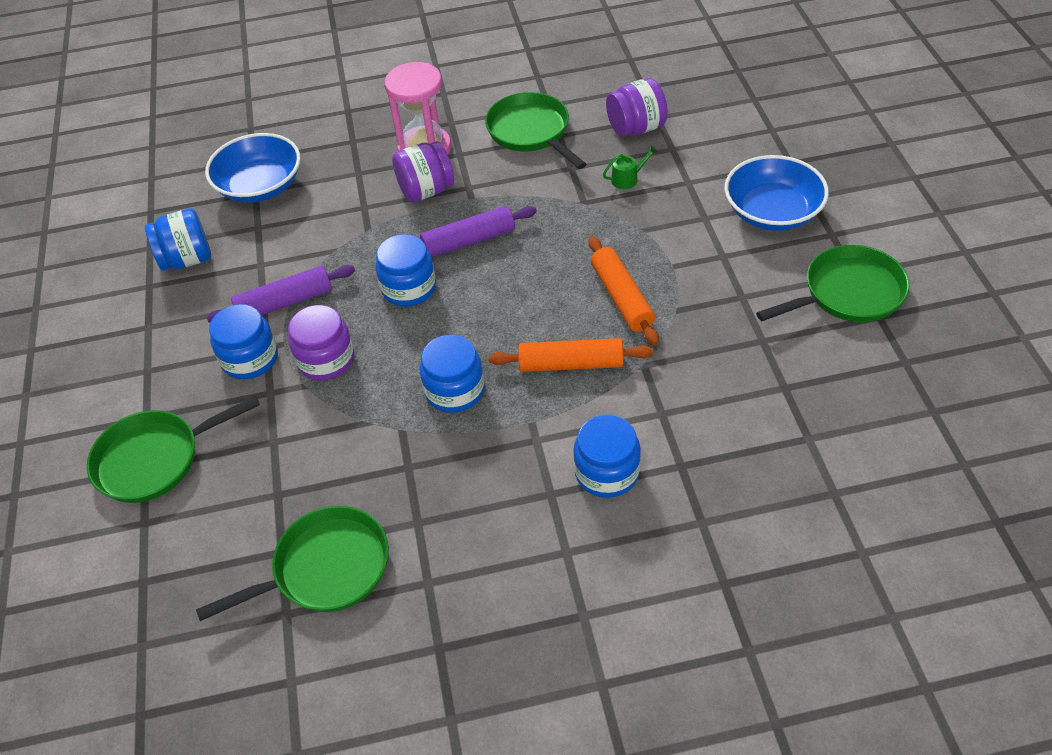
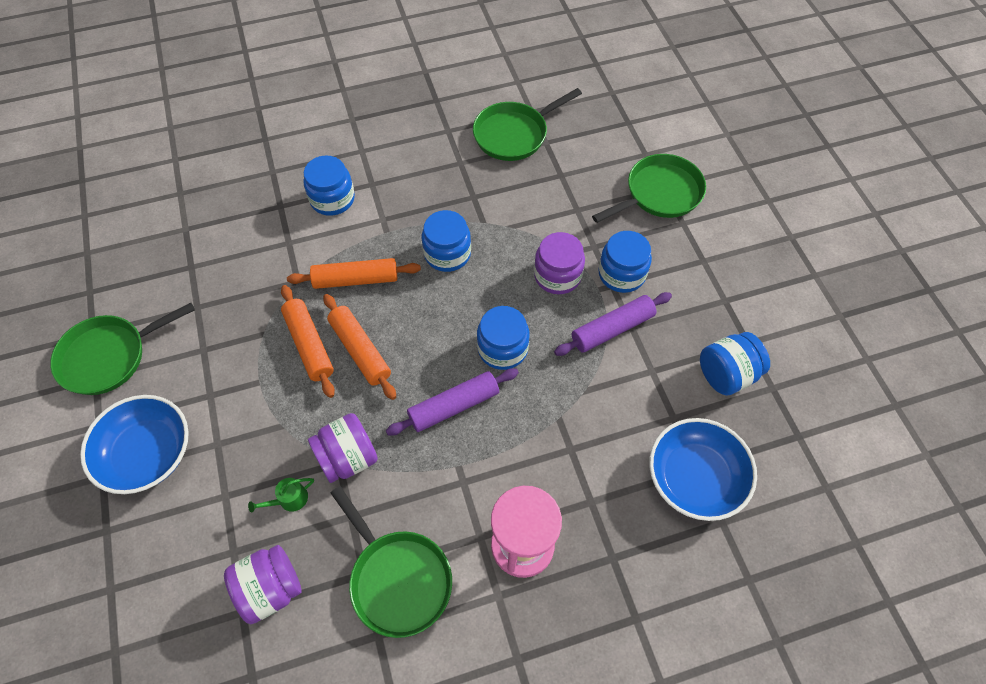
camera: 170 degrees right, 10 degrees up
purple jar [392,141,454,202] -> purple jar moved to [308,413,378,483]
none -> orange rolling pin [323,294,396,400]

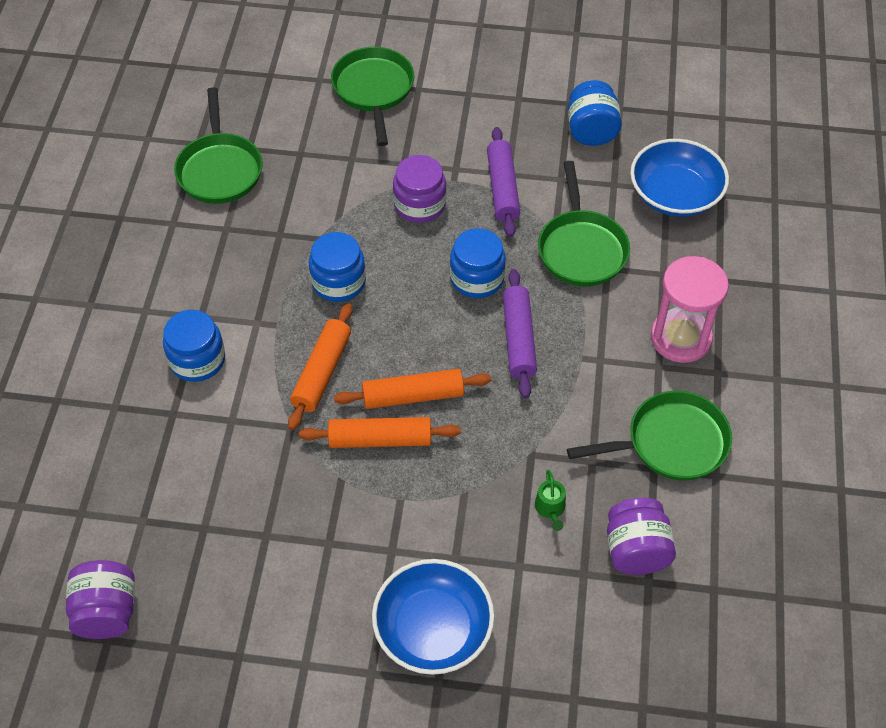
camera: 65 degrees left, 5 degrees down
green pan [50,303,195,395] -> green pan moved to [538,161,630,286]
purple jar [308,413,378,483] -> purple jar moved to [66,560,135,639]
blue jar [598,231,652,293] -> none

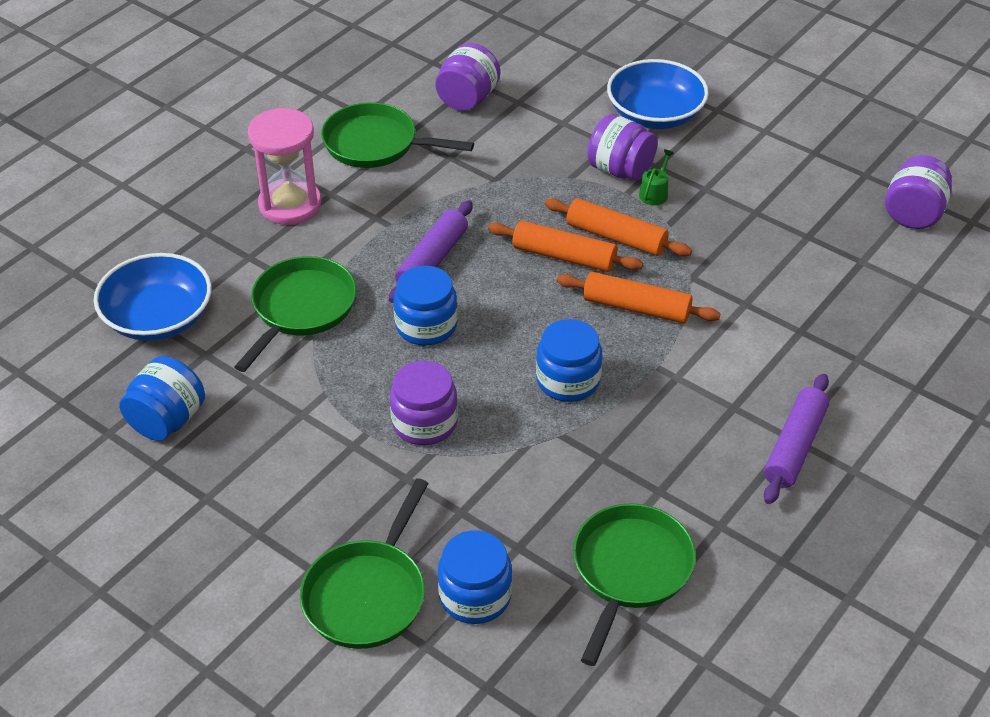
camera: 150 degrees left, 10 degrees down
blue jar [163,310,225,382] -> blue jar moved to [437,530,513,624]
orange rolling pin [288,303,352,430] -> orange rolling pin turned 60 degrees clockwise [557,272,720,323]
purple rolling pin [487,127,521,237] -> purple rolling pin moved to [764,374,829,504]
green watering can [535,470,566,531] -> green watering can moved to [639,149,674,205]
none -> purple jar [587,114,658,181]

